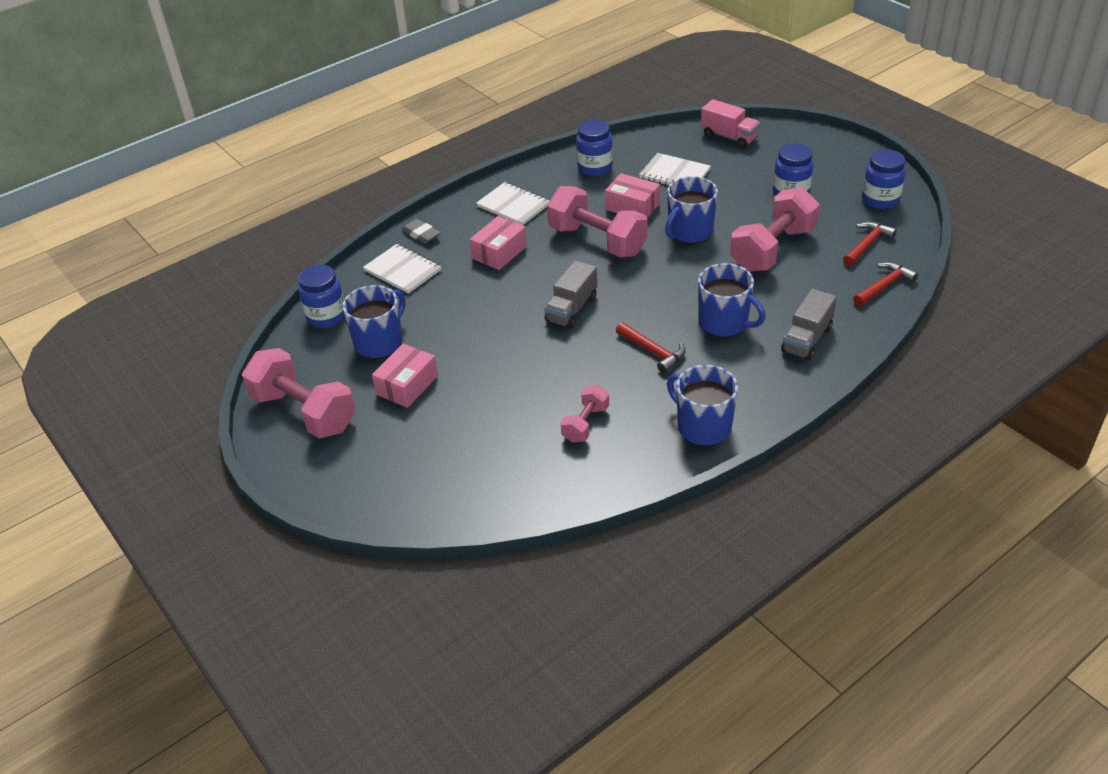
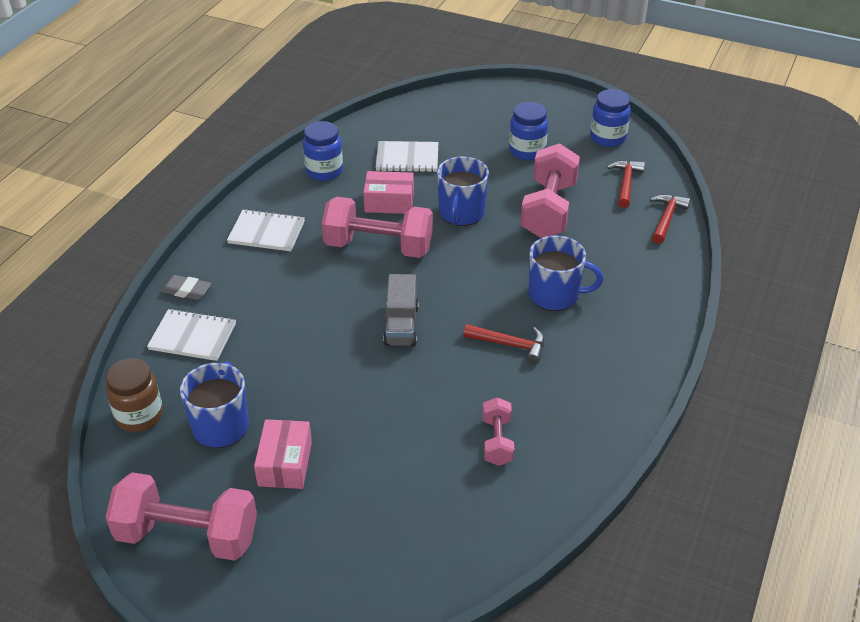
camera: 30 degrees left, 0 degrees up
blue jar [298,264,345,328] -> brown jar [106,358,163,432]
pink box [470,216,527,270] -> none
blue mug [667,365,738,446] -> none
pink truck [701,99,760,148] -> none
grey truck [781,289,837,360] -> none

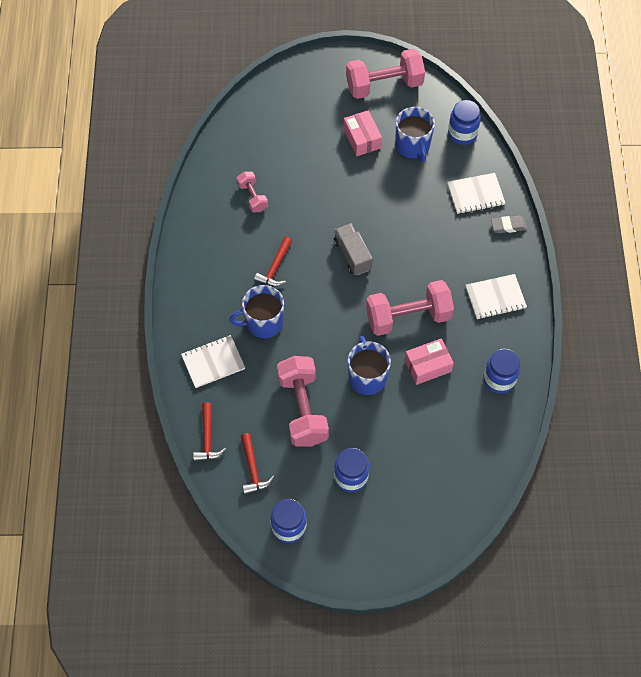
camera: 155 degrees right, 20 degrees up
brown jar [106,358,163,432] -> blue jar [448,100,481,145]
white notebook [376,141,438,172] -> white notebook moved to [181,335,245,388]
red hammer [464,324,544,364] -> red hammer turned 60 degrees counterclockwise [254,237,292,287]

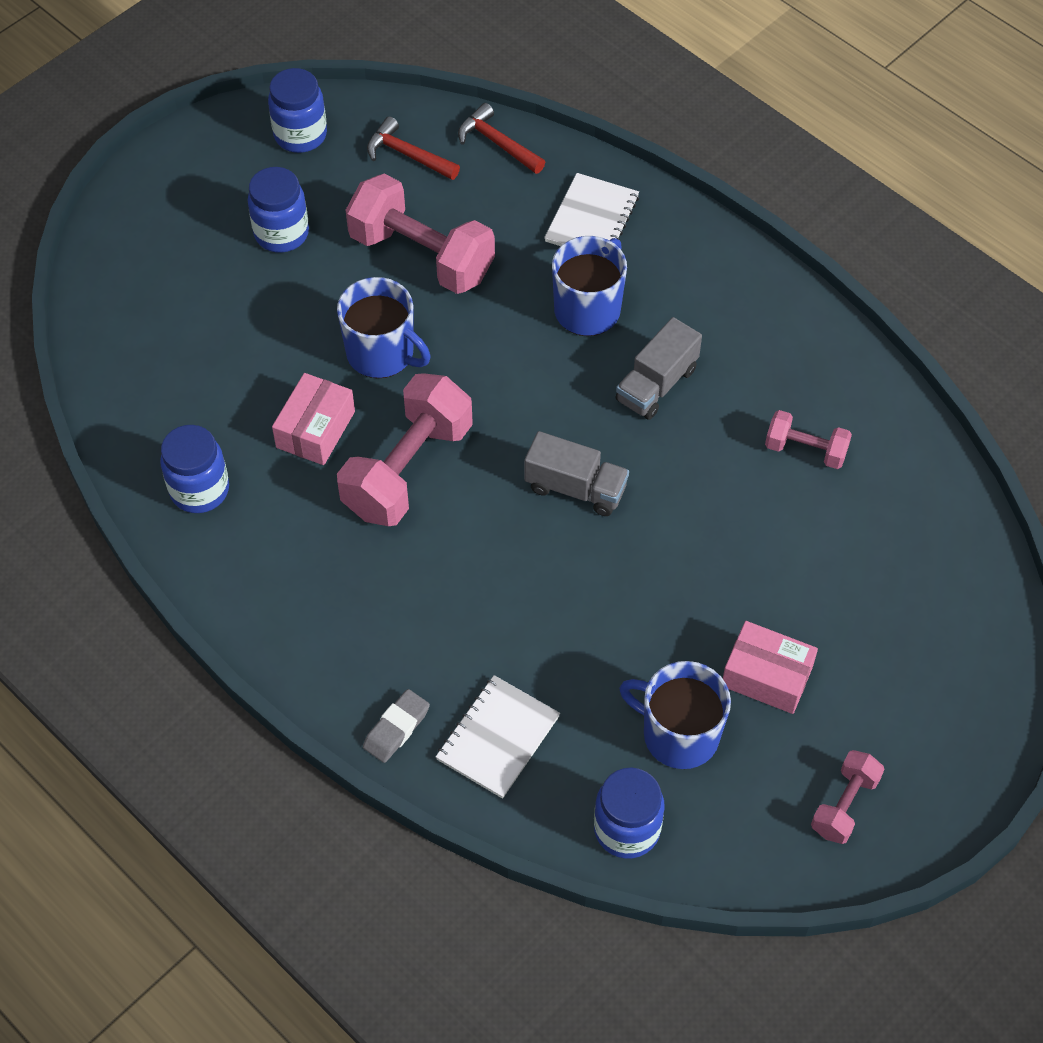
camera: 135 degrees right, 5 degrees down
red hammer [254,237,292,287] -> grey truck [616,317,702,420]
pink dumbbell [346,49,425,99] -> pink dumbbell [811,750,885,844], size x0.52
white notebook [466,274,527,319] -> none

